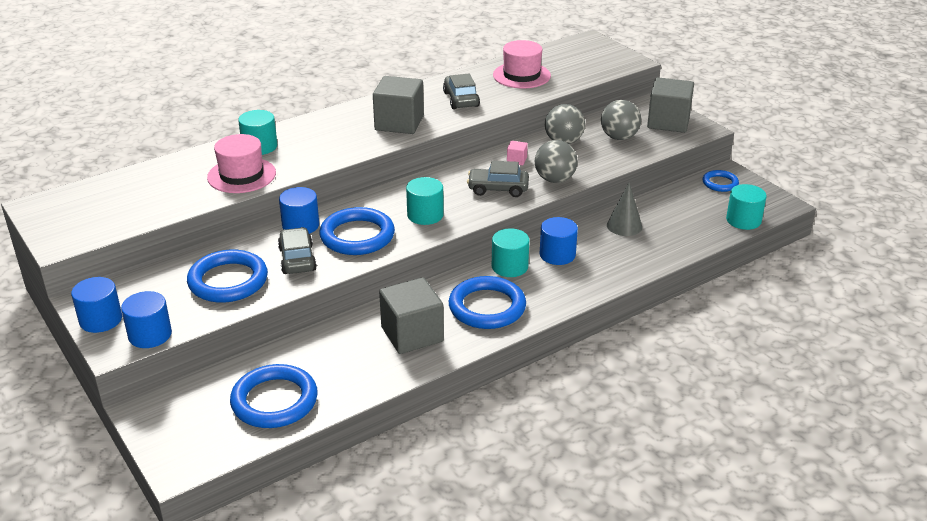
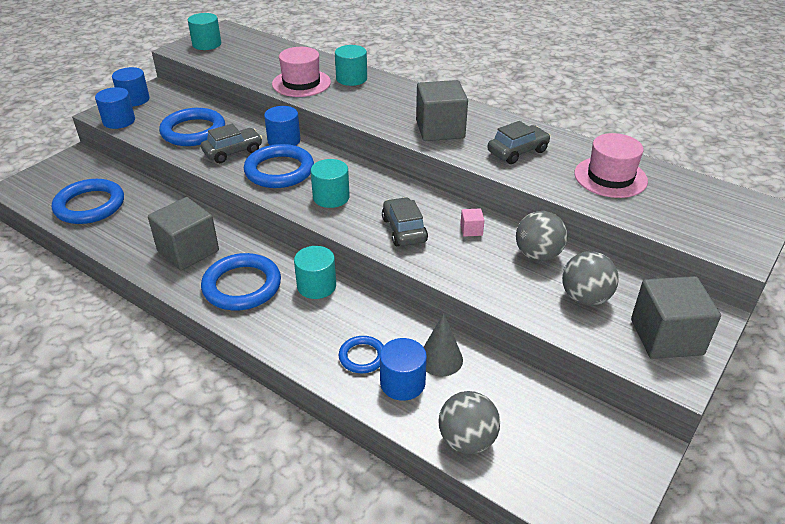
camera: 70 degrees right, 5 degrees up
grey ball [535,140,578,183] -> grey ball moved to [438,391,500,454]
blue cylinder [540,217,578,265] -> blue cylinder moved to [380,338,427,401]
blue ring [703,170,739,192] -> blue ring moved to [339,336,384,373]
turquoise cylinder [726,184,767,230] -> turquoise cylinder moved to [188,13,221,50]

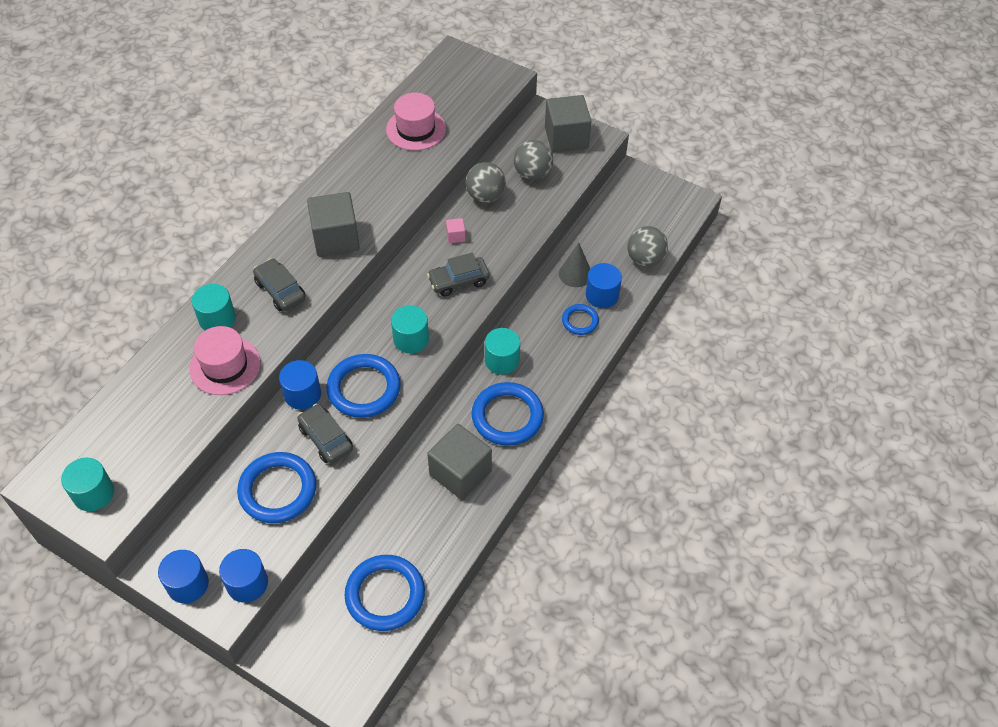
camera: 95 degrees left, 15 degrees up
grey car [487,121,551,164] -> grey car moved to [253,258,306,311]

